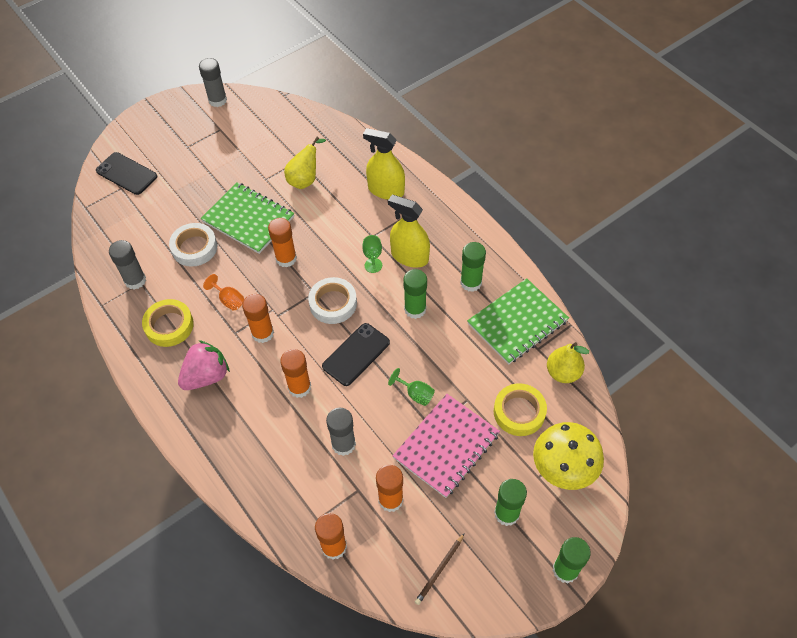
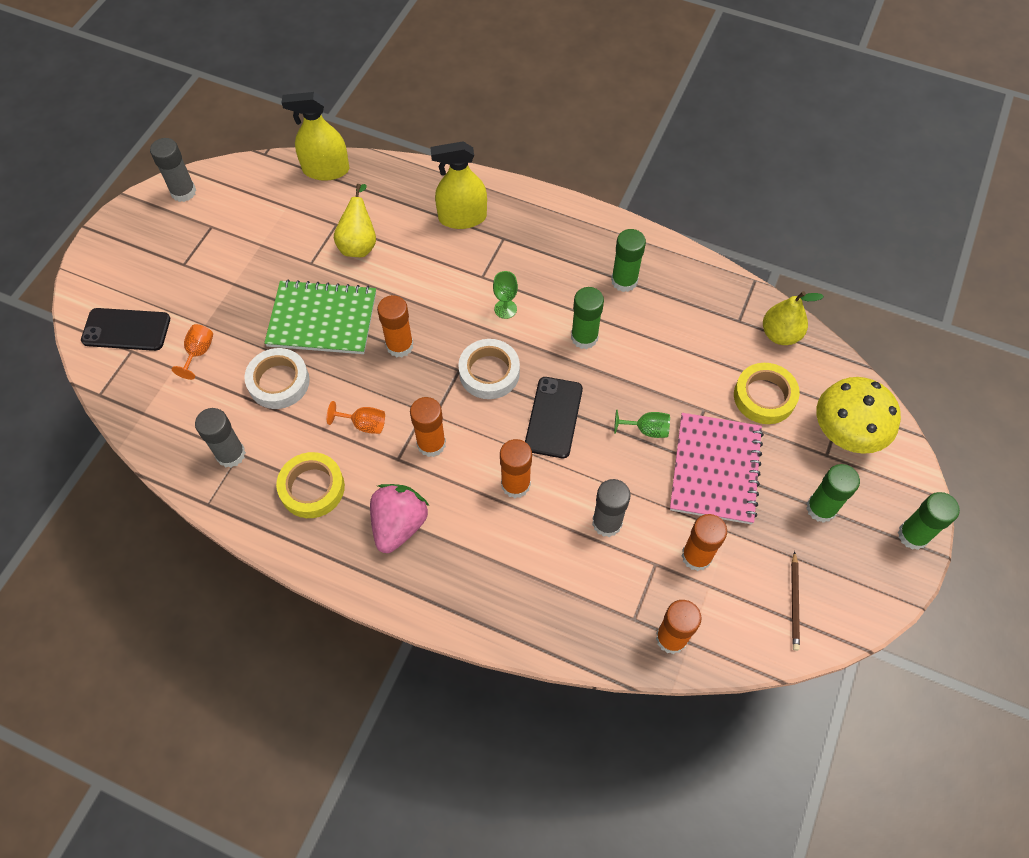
camera: 30 degrees left, 5 degrees up
yellow spray bottle [388,195,430,268] -> yellow spray bottle moved to [281,92,349,181]
green notebook [467,278,569,365] -> none
none -> orange goblet [172,324,213,380]

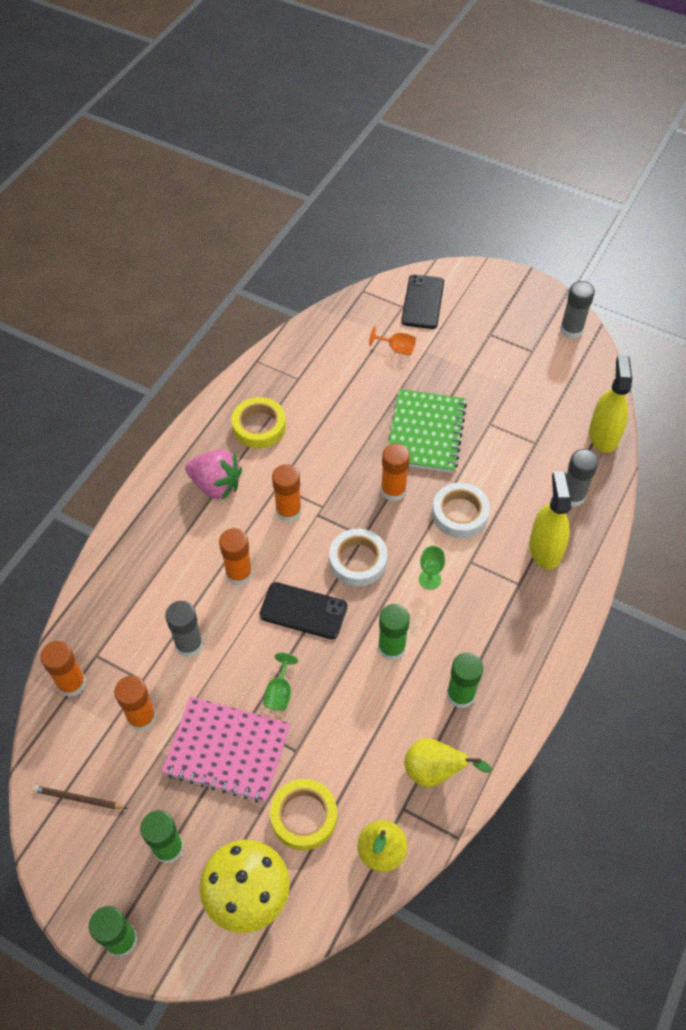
camera: 95 degrees right, 5 degrees down
grey glue stick [195,408,246,468] -> grey glue stick moved to [567,449,599,507]
white tape [244,348,310,409] -> white tape moved to [432,483,490,538]
orange goblet [327,401,385,434] -> none
yellow pear [334,184,376,257] -> yellow pear moved to [404,738,492,788]

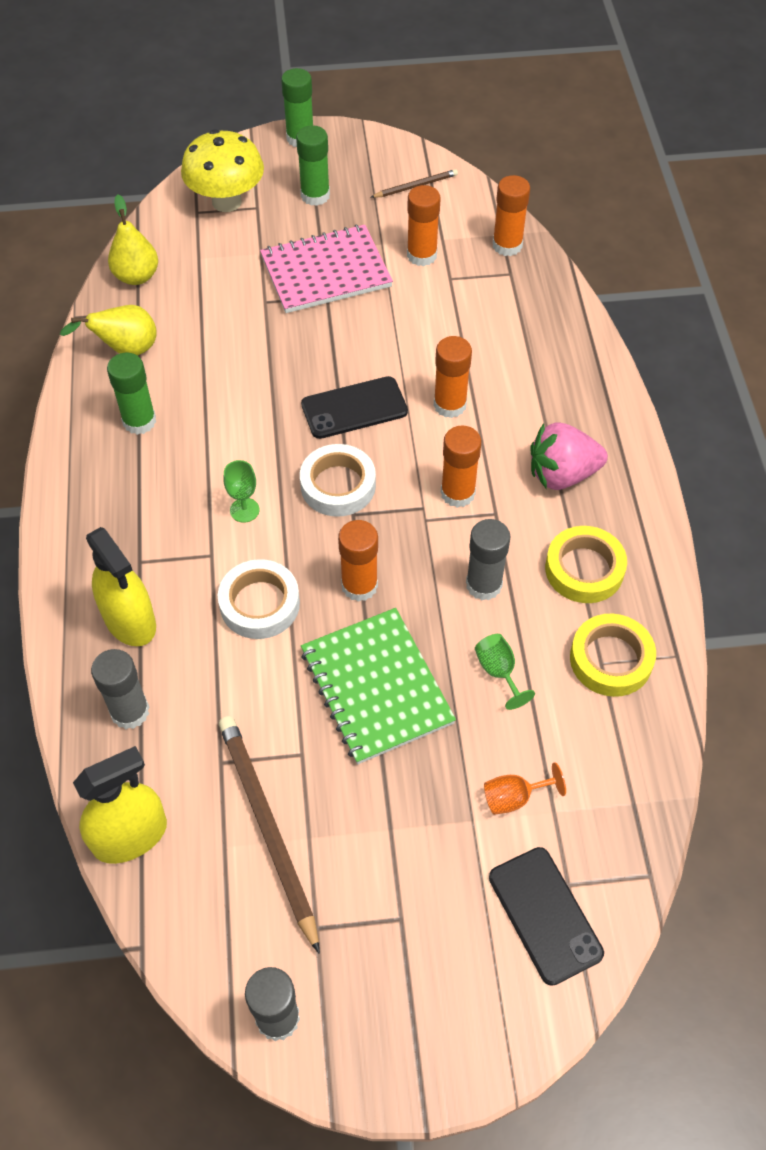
camera: 145 degrees right, 0 degrees up
grey glue stick [165,601,203,657] -> grey glue stick moved to [466,519,511,600]
green goblet [263,653,298,711] -> green goblet moved to [475,634,535,710]
yellow tape [270,779,337,850] -> yellow tape moved to [570,614,656,697]
green glue stick [378,604,410,661] -> none
yellow spray bottle [589,355,632,453] -> yellow spray bottle turned 90 degrees counterclockwise [73,746,167,864]
none -> brown pencil [219,716,320,954]

